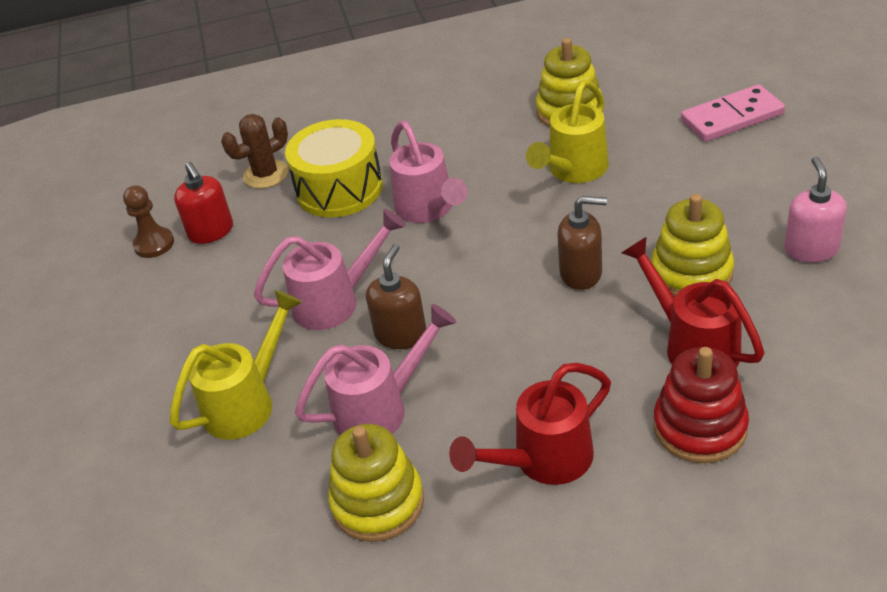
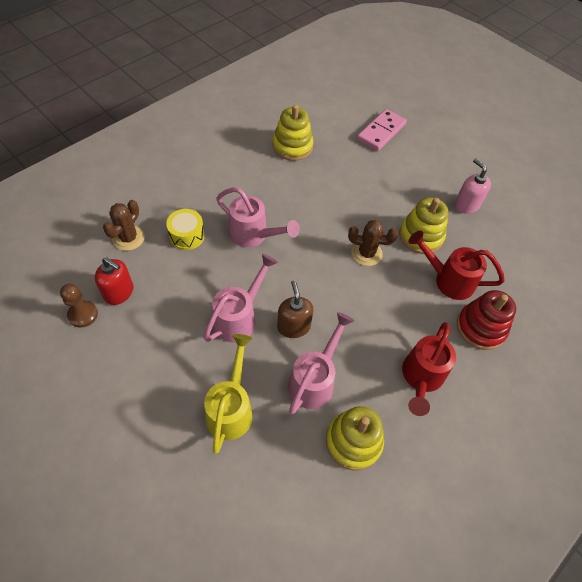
camera: 40 degrees left, 15 degrees up
yellow drum [285,119,383,217] -> yellow drum [166,209,205,250], size x0.60
yellow watering can [526,80,609,183] -> none
brown soap dispenser [557,196,607,290] -> brown cactus [348,220,398,266]

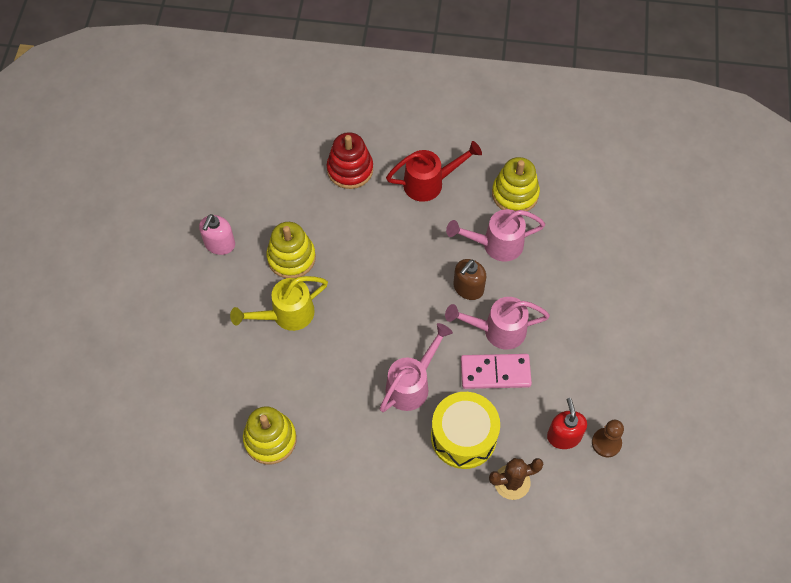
camera: 125 degrees left, 5 degrees up
yellow drum [166,209,205,250] -> yellow drum [431,392,500,469], size x1.66
yellow watering can [204,334,253,454] -> yellow watering can moved to [230,276,328,331]
pink watering can [216,187,300,247] -> pink watering can turned 45 degrees clockwise [379,323,453,412]
brown cactus [348,220,398,266] -> none
pink domino [357,109,407,151] -> pink domino moved to [461,354,532,389]
red watering can [408,231,505,300] -> none

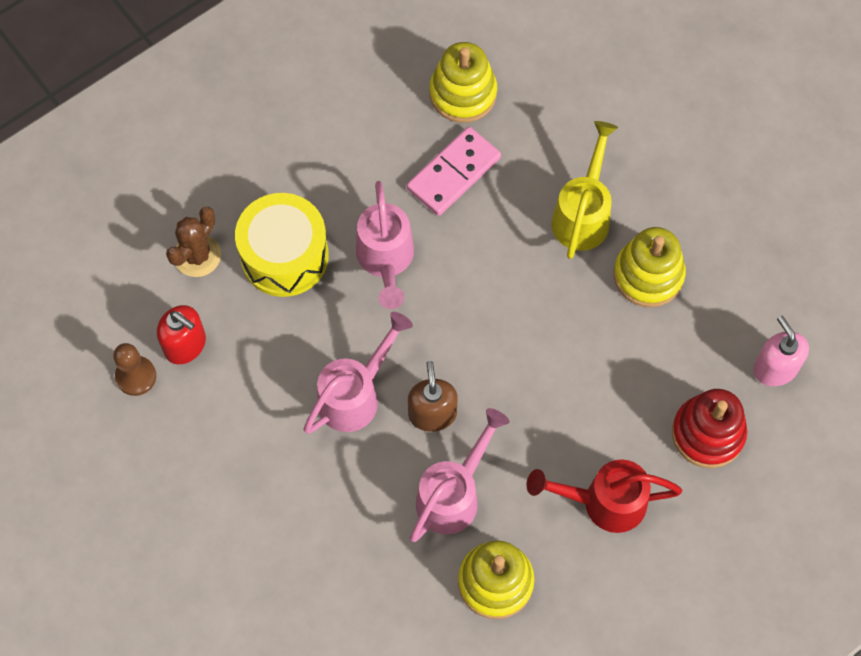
camera: 135 degrees right, 5 degrees up
pink soap dispenser [199,214,235,255] -> pink soap dispenser moved to [753,316,809,386]
red watering can [386,141,482,202] -> red watering can turned 60 degrees clockwise [526,459,682,533]
pink domino [461,354,532,389] -> pink domino moved to [407,127,501,216]

